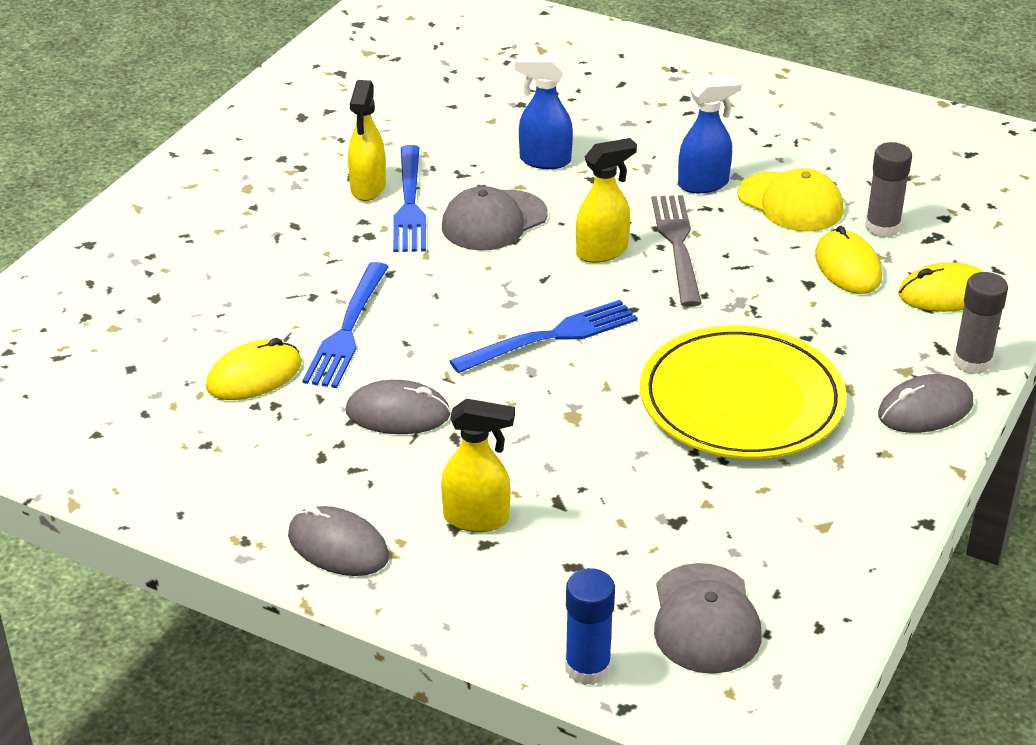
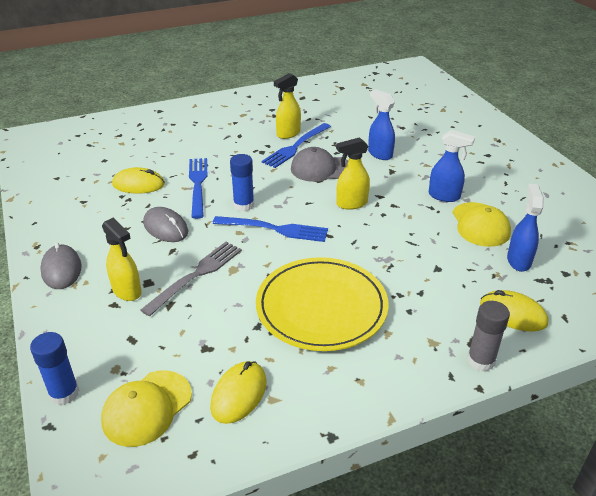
camera: 40 degrees right, 0 degrees up
blue fork [302,262,389,388] -> blue fork turned 120 degrees clockwise [189,158,207,219]
yellow spray bottle [576,138,637,263] -> yellow spray bottle turned 150 degrees clockwise [336,137,370,210]
grey fork [652,195,702,307] -> grey fork moved to [140,242,242,317]
grey cap [654,563,762,674] -> yellow cap [101,370,192,447]
yellow mouse [815,226,882,294] -> yellow mouse moved to [210,361,266,424]
grey glue stick [865,142,912,238] -> blue spray bottle [507,184,544,272]
grey mouse [878,374,973,433] -> none
none -> blue glue stick [230,154,254,211]

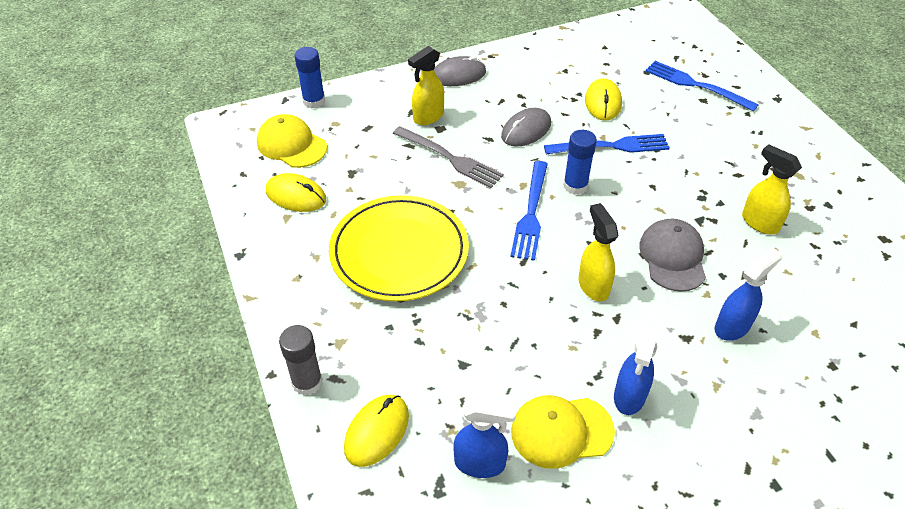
camera: 90 degrees right, 10 degrees up
blue fork [262,123,331,168] -> blue fork moved to [646,61,759,112]

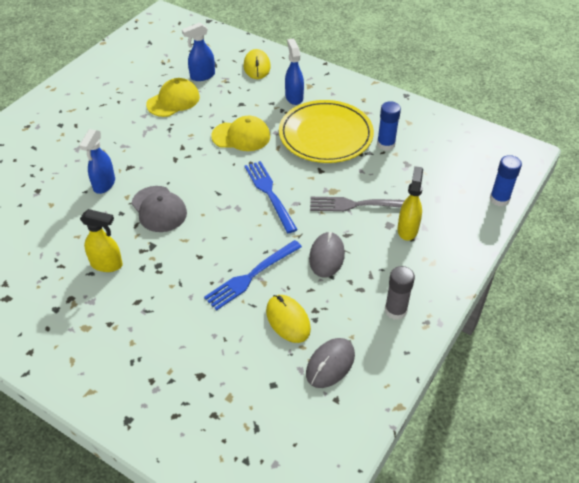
camera: 145 degrees right, 0 degrees up
yellow cap [257,114,327,168] -> yellow cap moved to [211,116,270,151]
yellow mouse [266,173,326,212] -> none
grey glue stick [279,325,322,396] -> grey glue stick moved to [385,266,415,320]
grey mouse [434,56,486,86] -> grey mouse moved to [306,338,355,388]
blue glue stick [563,130,597,195] -> blue glue stick moved to [377,101,401,151]
yellow spray bottle [578,203,618,301] -> none
blue spray bottle [614,325,659,415] -> blue spray bottle moved to [285,38,304,105]
blue fork [646,61,759,112] -> none

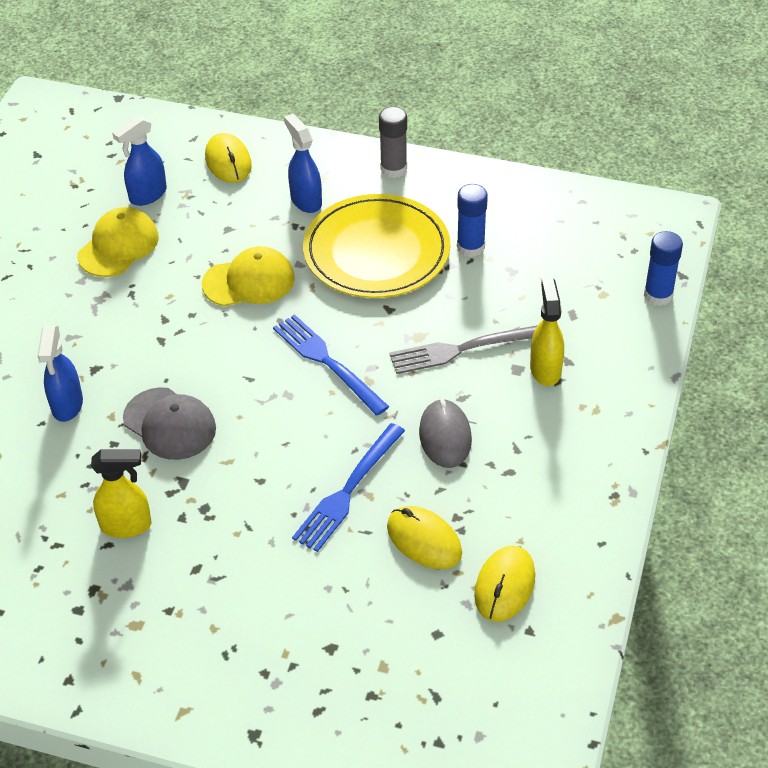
camera: 15 degrees left, 0 degrees up
grey mouse [306,338,355,388] -> yellow mouse [474,546,535,622]
grey glue stick [385,266,415,320] -> grey glue stick moved to [379,107,407,178]

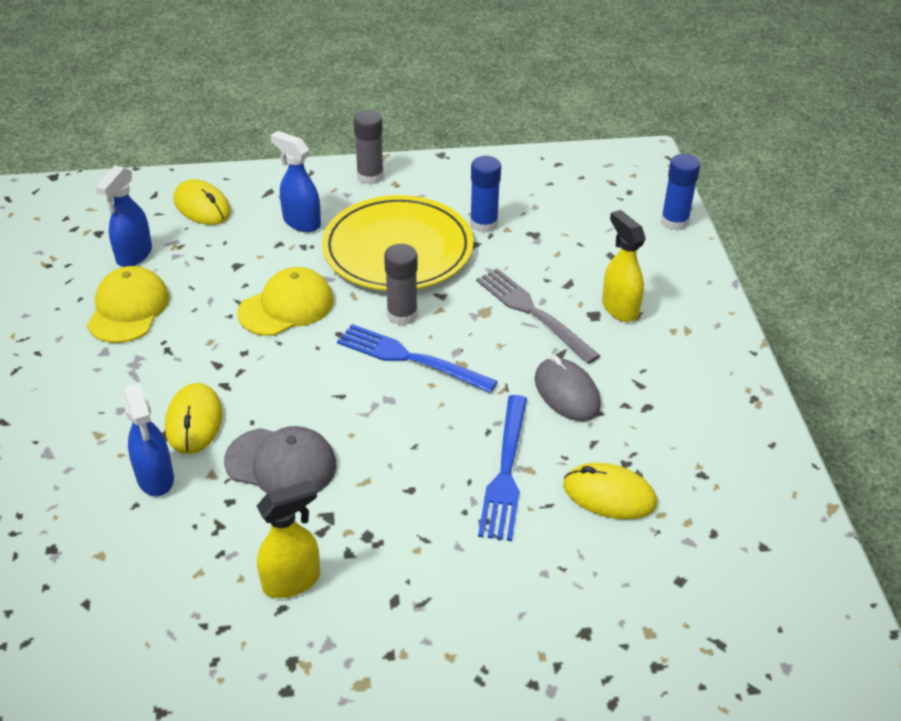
camera: 25 degrees left, 5 degrees down
grey fork [389,325,538,374] -> grey fork turned 90 degrees clockwise [476,268,600,364]
yellow mouse [474,546,535,622] -> yellow mouse moved to [165,383,223,454]
none -> grey glue stick [384,244,418,325]

